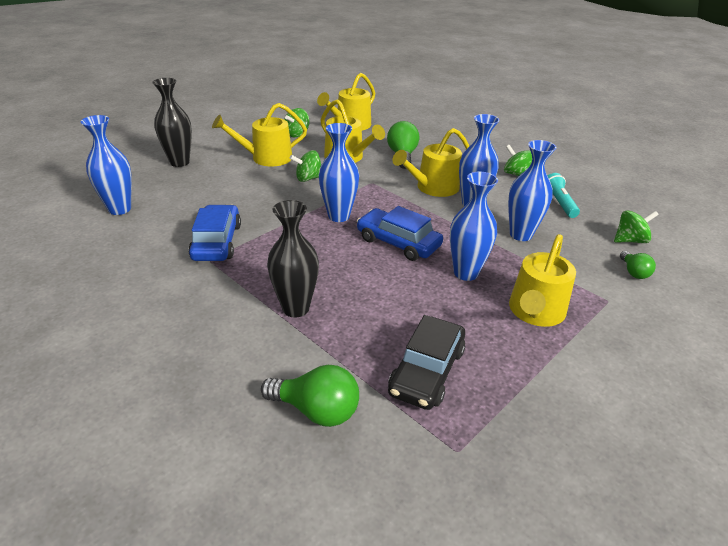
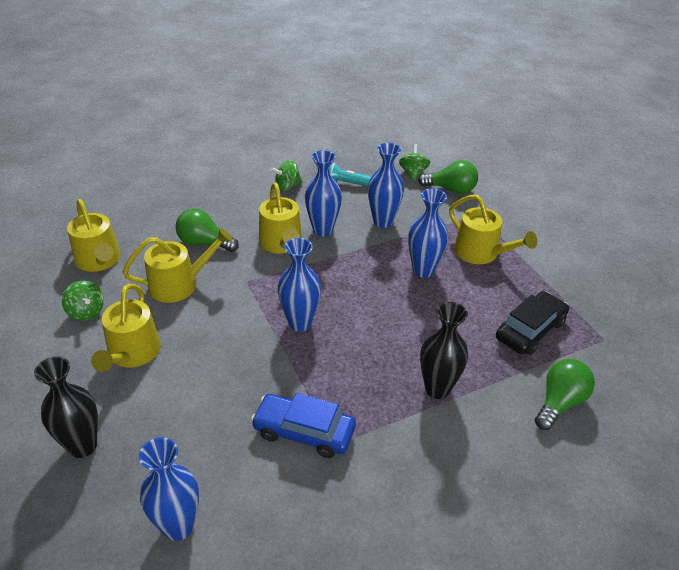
camera: 70 degrees left, 5 degrees up
green spinning top [290,150,321,182] -> none
blue car [357,206,443,261] -> none
black car [388,315,465,410] -> black car turned 90 degrees counterclockwise [496,291,569,355]
green light bulb [620,251,656,279] -> green light bulb [418,160,478,194], size x1.70

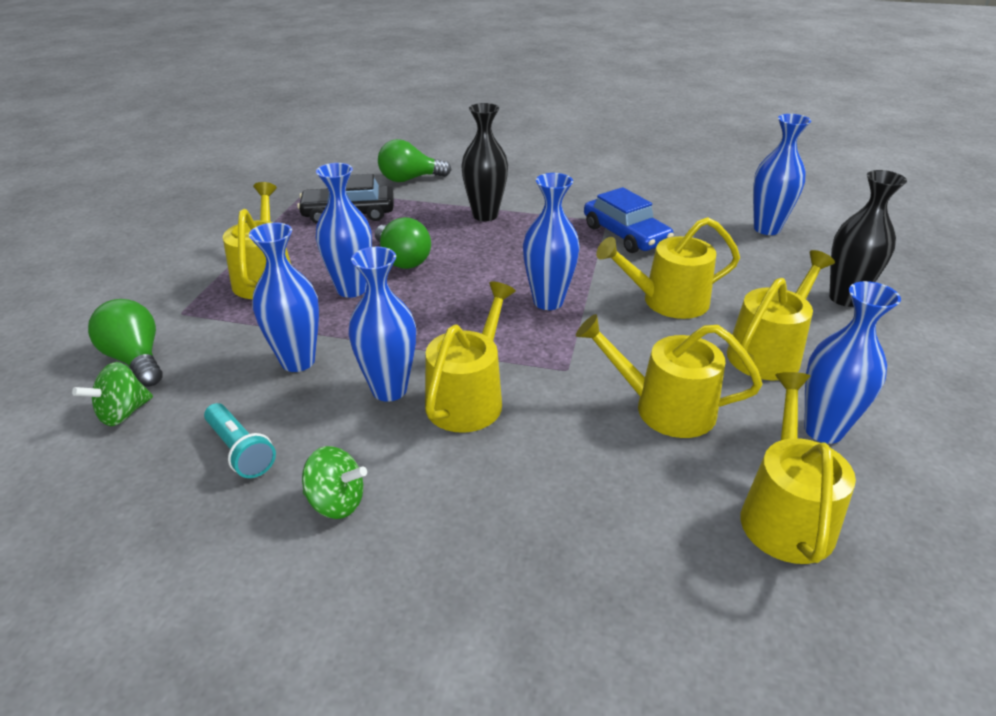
camera: 140 degrees left, 5 degrees down
green spinning top [62,281,104,321] -> blue vase [804,281,901,444]
green light bulb [176,209,239,252] -> green light bulb moved to [375,217,431,269]
none -> yellow watering can [596,217,740,319]

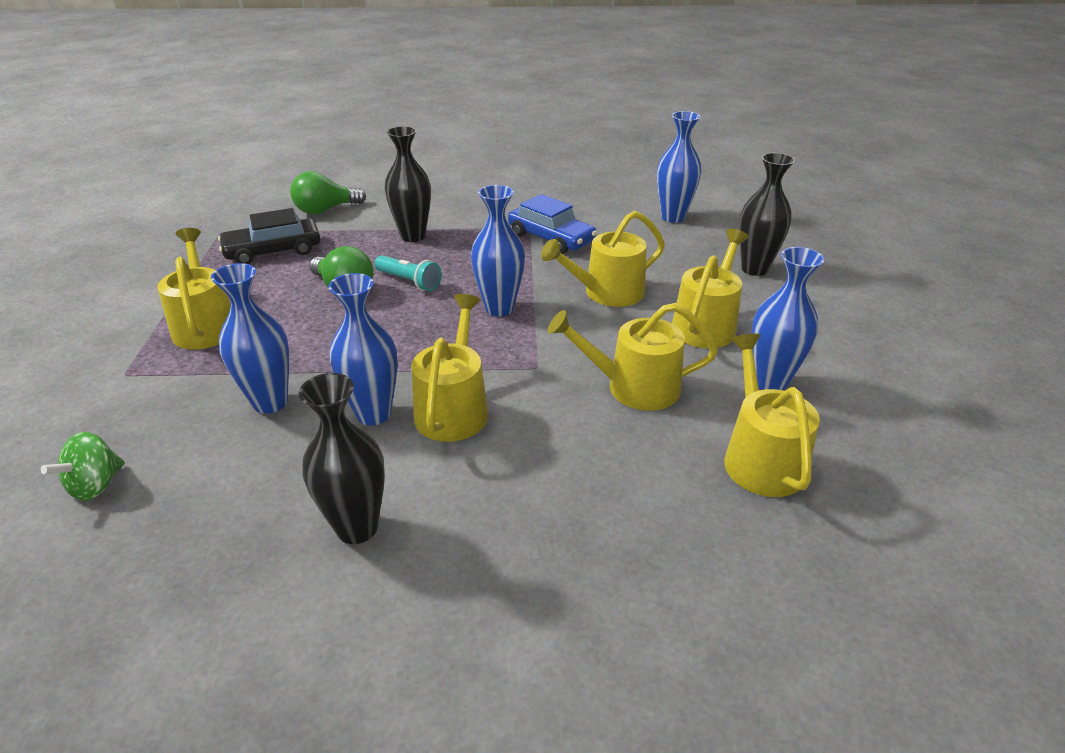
camera: 15 degrees left, 0 degrees up
green light bulb [88,299,162,387] -> none
turquoise flashlight [204,403,276,478] -> turquoise flashlight moved to [374,255,442,291]
green spinning top [302,446,367,519] -> black vase [299,373,385,544]
blue vase [316,163,372,298] -> none

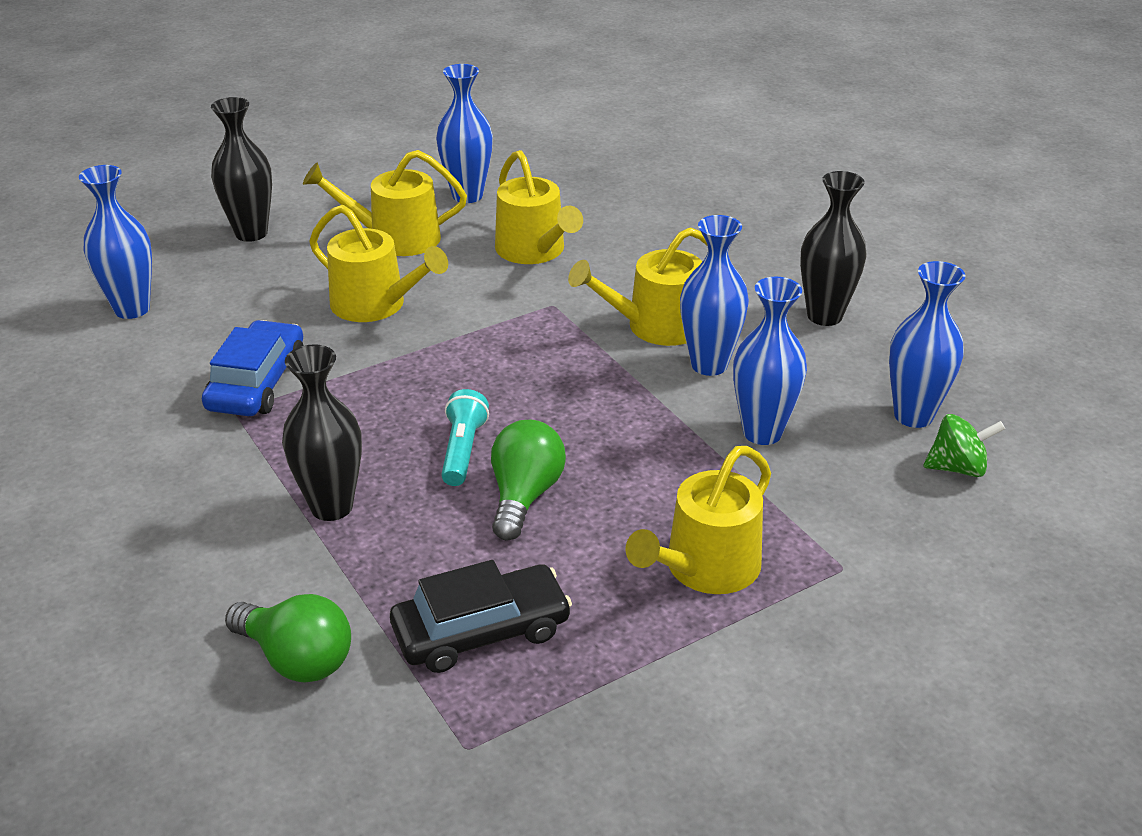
camera: 120 degrees left, 0 degrees up
black car [218,208,320,264] -> black car turned 60 degrees counterclockwise [390,560,572,673]
blue vase [471,185,525,317] -> blue vase moved to [889,261,966,428]
yellow watering can [724,334,820,497] -> none

